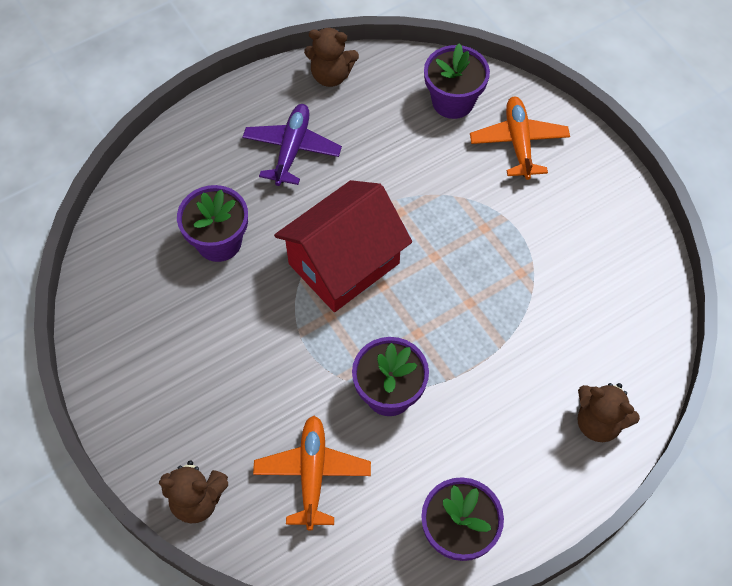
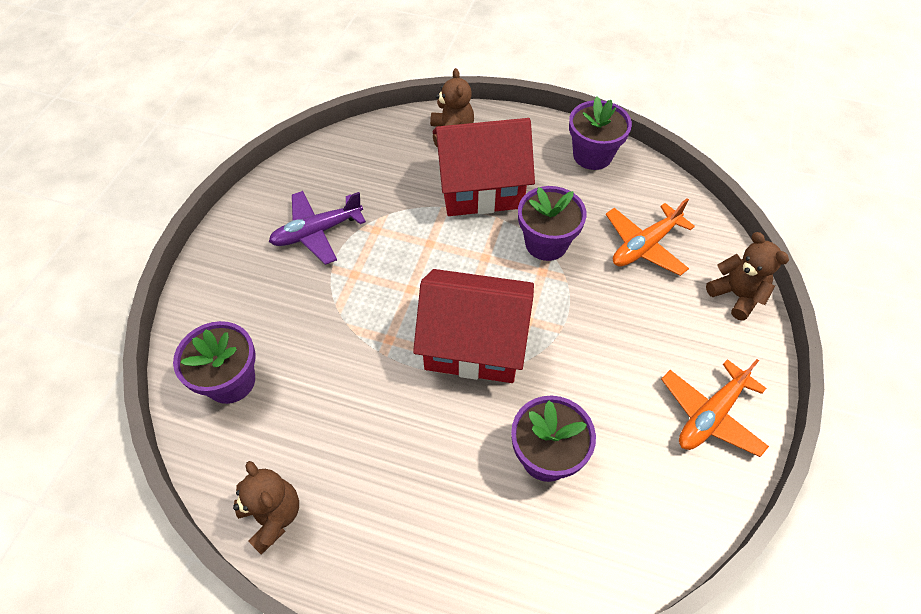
camera: 130 degrees left, 5 degrees down
purple plane [242,104,342,186] -> purple plane moved to [269,191,366,265]
orange plane [470,96,570,180] -> orange plane moved to [661,359,769,457]
none -> red house [433,118,535,216]

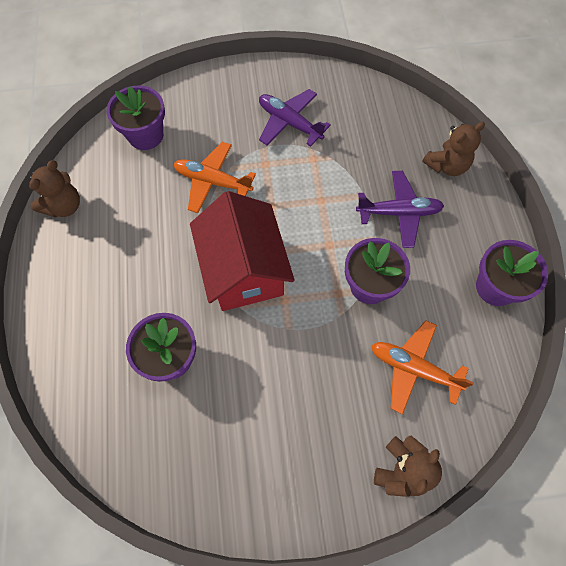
camera: 65 degrees right, 10 degrees up
red house [433,118,535,216] -> purple plane [356,171,444,248]
orange plane [661,359,769,457] -> orange plane moved to [174,142,256,213]

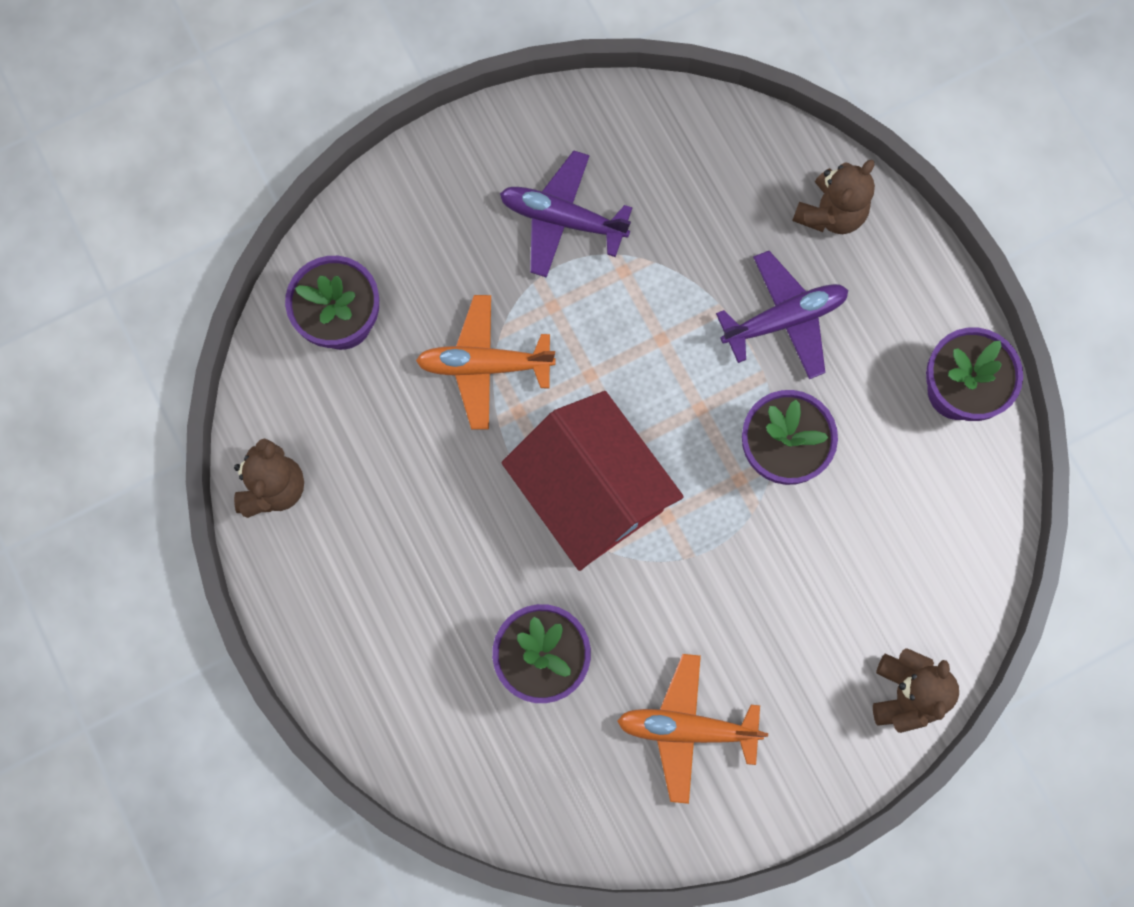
camera: 20 degrees left, 10 degrees up
orange plane [371,320,474,414] -> orange plane moved to [617,654,768,804]

